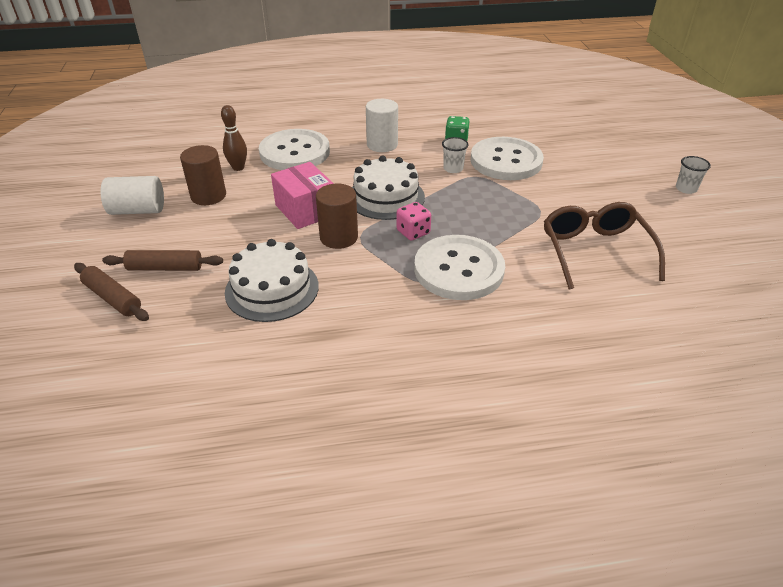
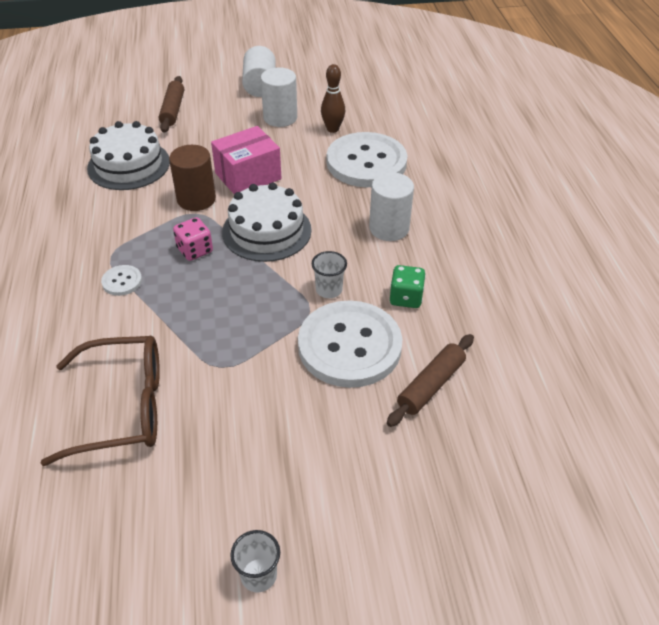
camera: 90 degrees right, 5 degrees up
brown rolling pin [74,263,149,321] -> brown rolling pin moved to [387,334,474,427]
brown cylinder [180,145,226,205] -> white cylinder [261,67,297,127]
white button [414,235,505,300] -> white button [101,265,142,296], size x0.41

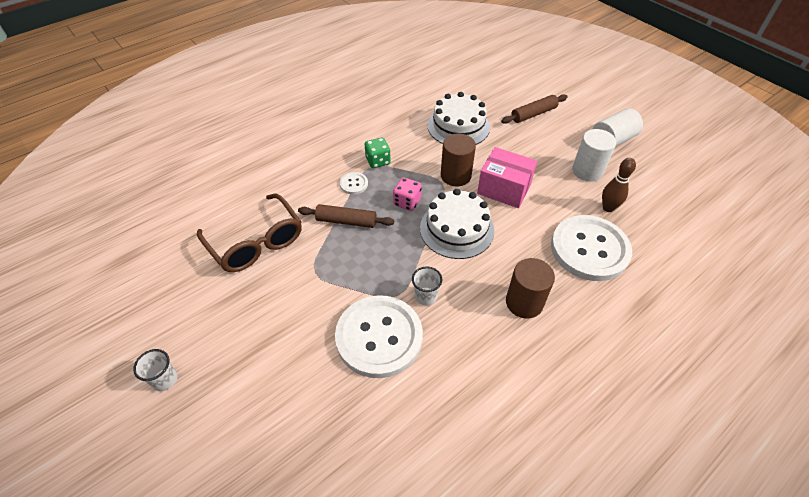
camera: 60 degrees right, 5 degrees up
white cylinder [369,172,414,241] -> brown cylinder [506,258,555,319]
brown rolling pin [387,334,474,427] -> brown rolling pin moved to [298,204,394,228]
green dice [390,265,426,308] -> green dice moved to [365,138,391,168]

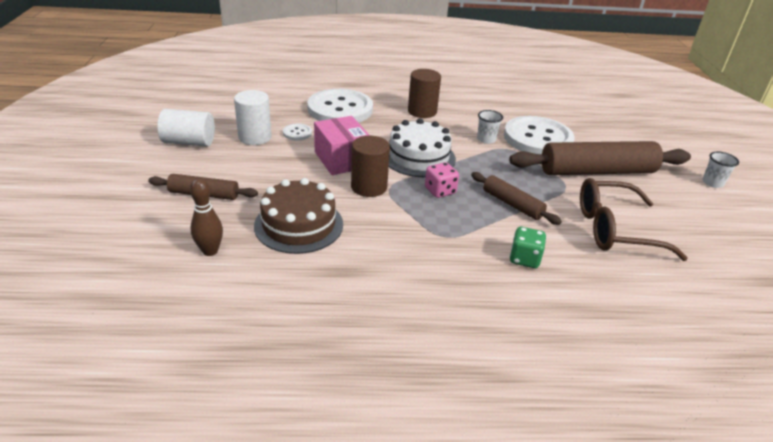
camera: 145 degrees left, 15 degrees down
brown glasses [197,194,302,272] -> brown glasses turned 90 degrees counterclockwise [580,178,688,261]
white button [340,172,368,194] -> white button moved to [283,124,312,140]
green dice [365,138,391,168] -> green dice moved to [510,227,546,268]
white cake [428,92,490,145] -> brown cake [254,178,343,254]
brown bowling pin [602,158,636,212] -> brown bowling pin moved to [190,178,223,256]
none -> brown rolling pin [509,141,691,175]

